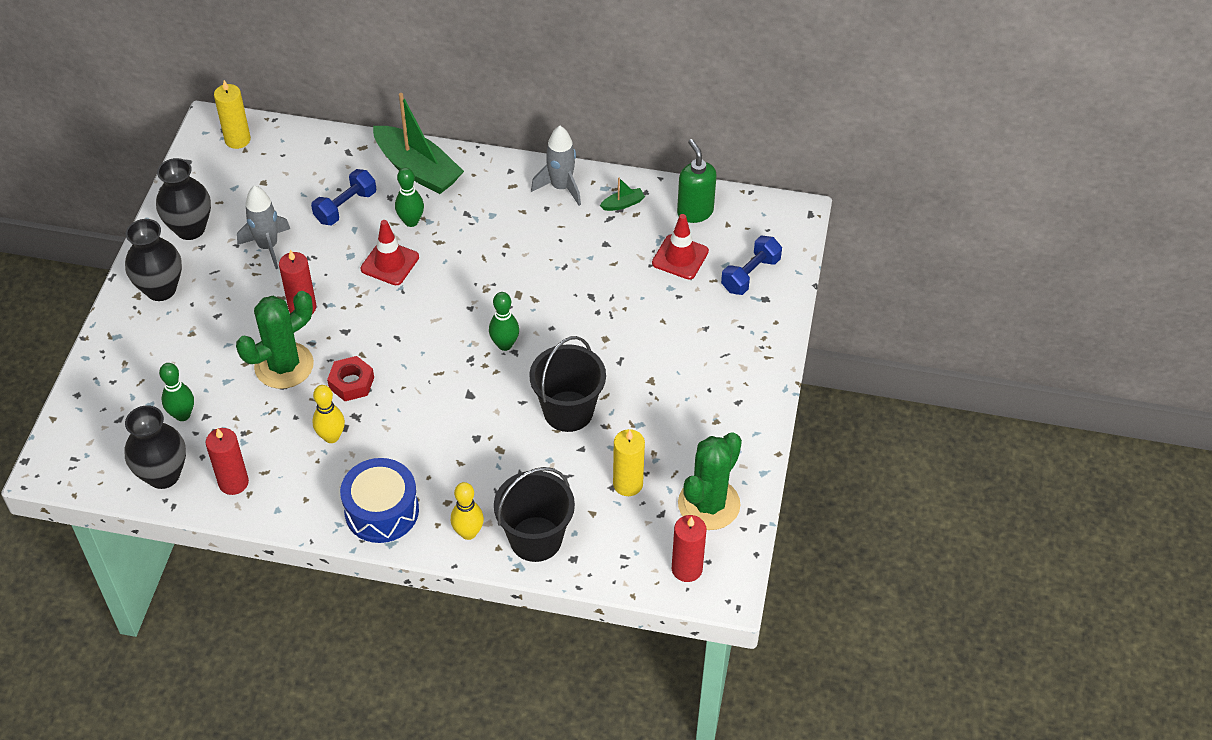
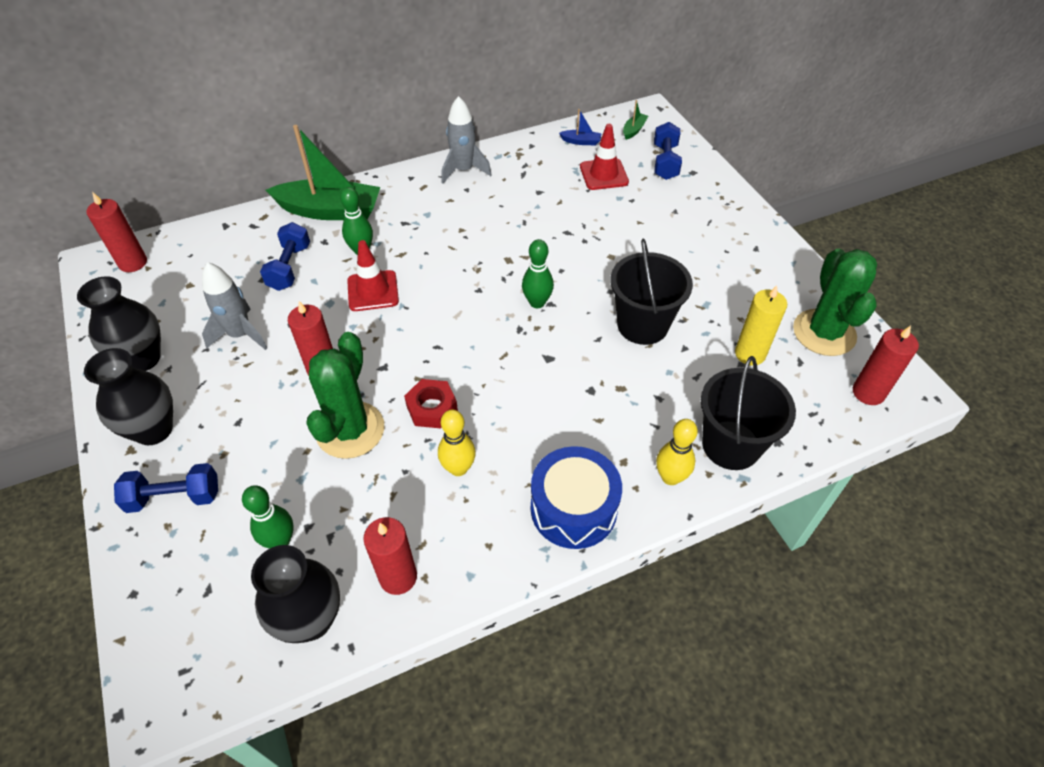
camera: 35 degrees left, 0 degrees up
yellow candle [214,80,251,149] -> red candle [86,192,147,272]
green boat [600,178,645,211] -> green boat moved to [623,100,648,140]
green soap dispenser [677,139,716,223] -> blue boat [559,109,602,145]
none -> blue dumbbell [114,463,218,513]

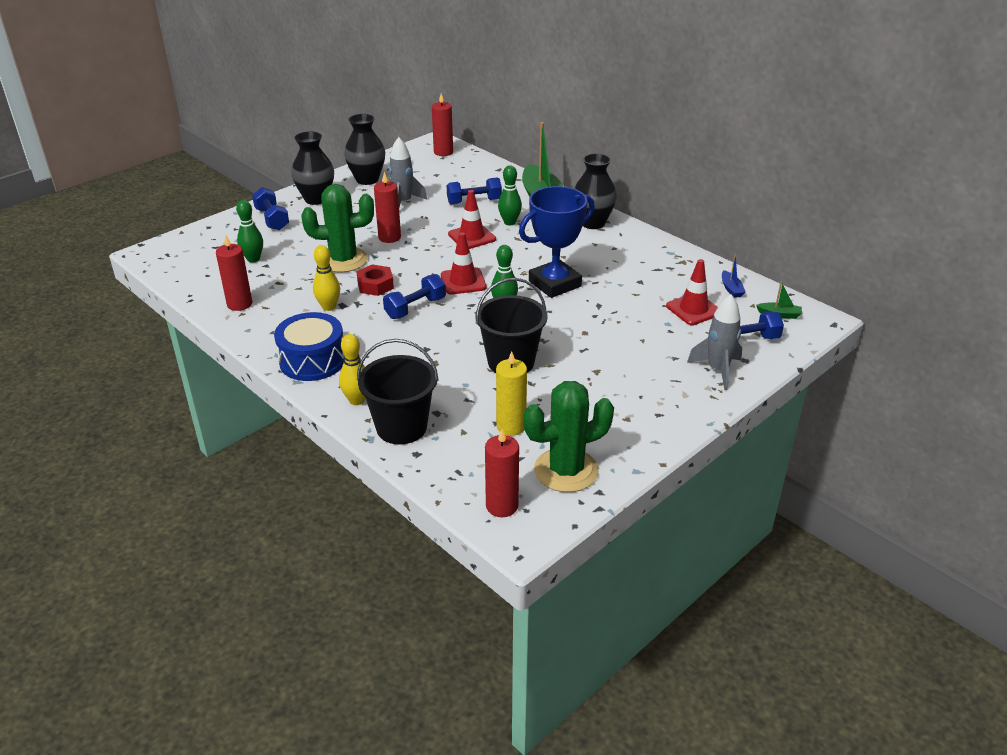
camera: 70 degrees right, 15 degrees down
black vase [251,545,340,643] -> black vase moved to [574,153,617,229]
grey rocket [441,96,492,184] -> grey rocket moved to [687,294,742,390]
none -> blue dumbbell [383,274,446,319]
none -> red traffic cone [441,232,486,294]
none -> blue trophy [519,186,595,298]

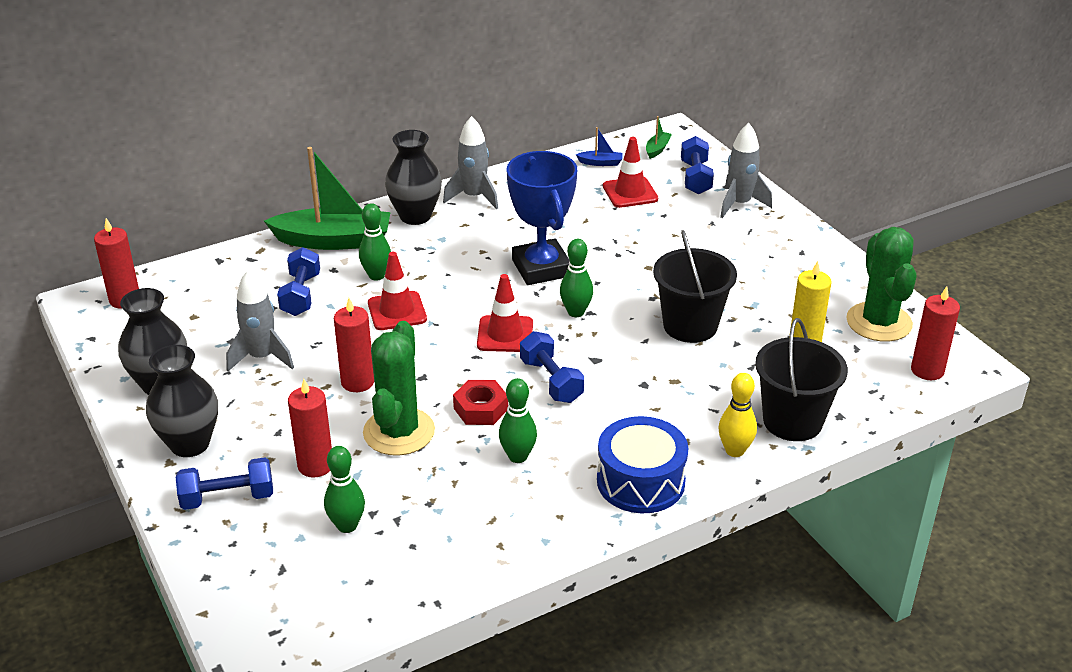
camera: 75 degrees left, 0 degrees up
red candle [216,235,252,311] -> red candle moved to [288,379,332,478]
yellow bowling pin [313,245,340,311] -> green bowling pin [499,378,537,463]
none -> grey rocket [443,116,498,209]

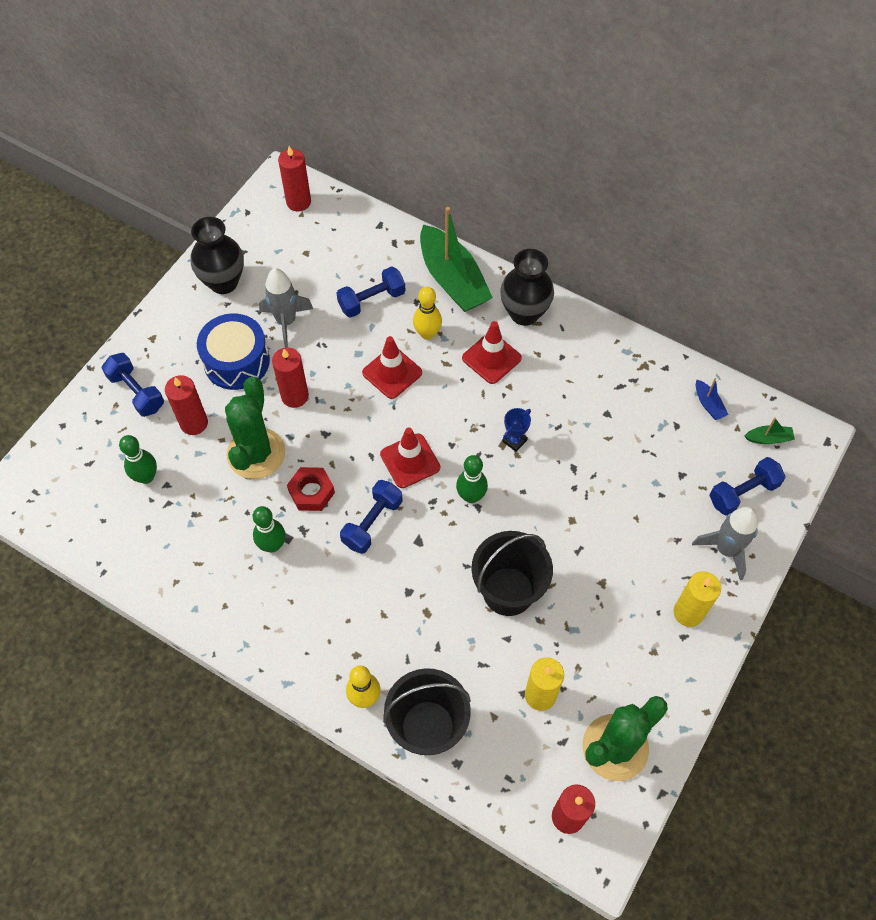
camera: 60 degrees right, 25 degrees up
black vase [146,345,218,457] -> none
green bowling pin [359,203,391,281] -> yellow bowling pin [413,287,442,340]
green cactus [363,321,435,456] -> green cactus turned 60 degrees counterclockwise [225,377,285,479]
grey rocket [443,116,498,209] -> none
blue trophy [507,151,577,285] -> blue trophy [502,408,531,452], size x0.40
blue drum [597,416,688,513] -> blue drum moved to [197,313,270,390]
red traffic cone [603,137,658,208] -> red traffic cone moved to [462,321,522,384]
none -> yellow candle [674,571,721,627]

